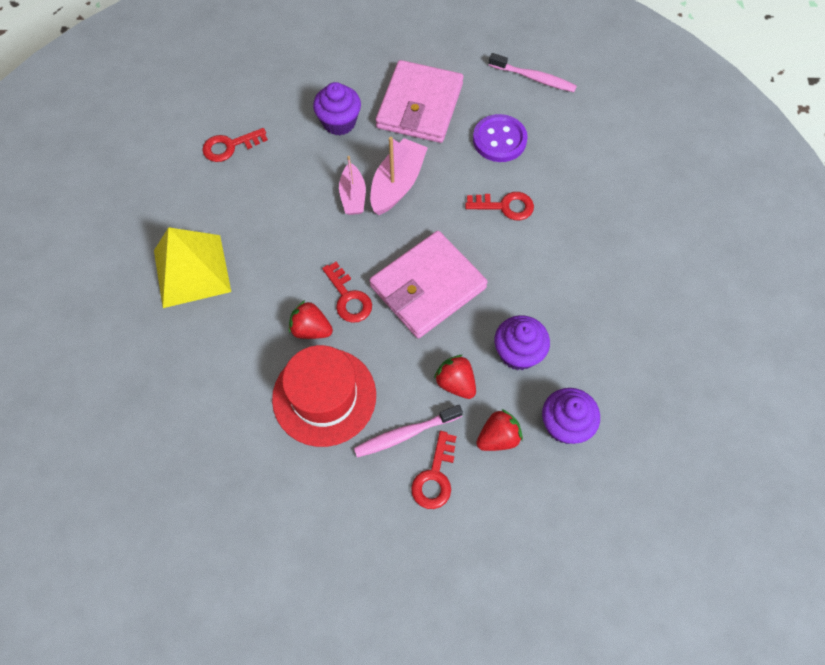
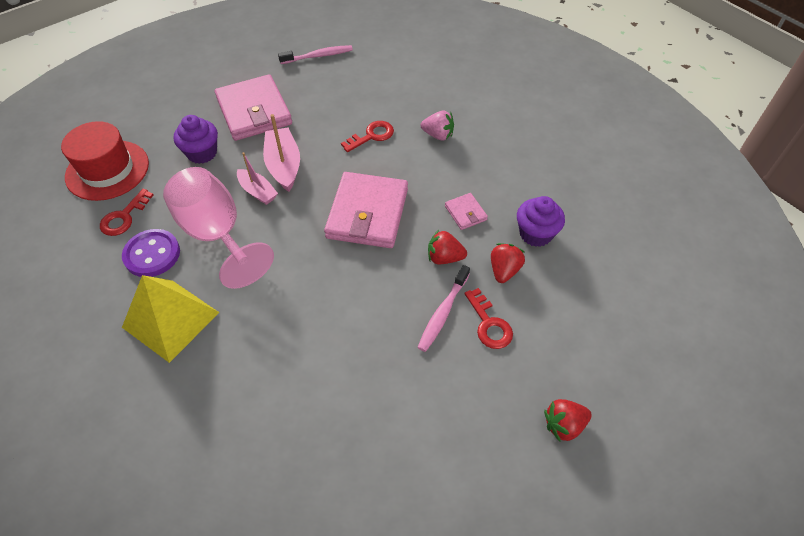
camera: 40 degrees left, 10 degrees down
red hat [272,345,376,447] -> red hat moved to [61,121,149,201]
red strawberry [289,300,333,339] -> red strawberry moved to [544,399,592,442]
red key [322,262,372,323] -> none
purple button [473,114,528,162] -> purple button moved to [122,229,180,277]
purple cupcake [494,315,550,370] -> pink wallet [445,193,488,230]
none -> pink goblet [163,167,274,289]
none -> pink strawberry [421,111,454,140]

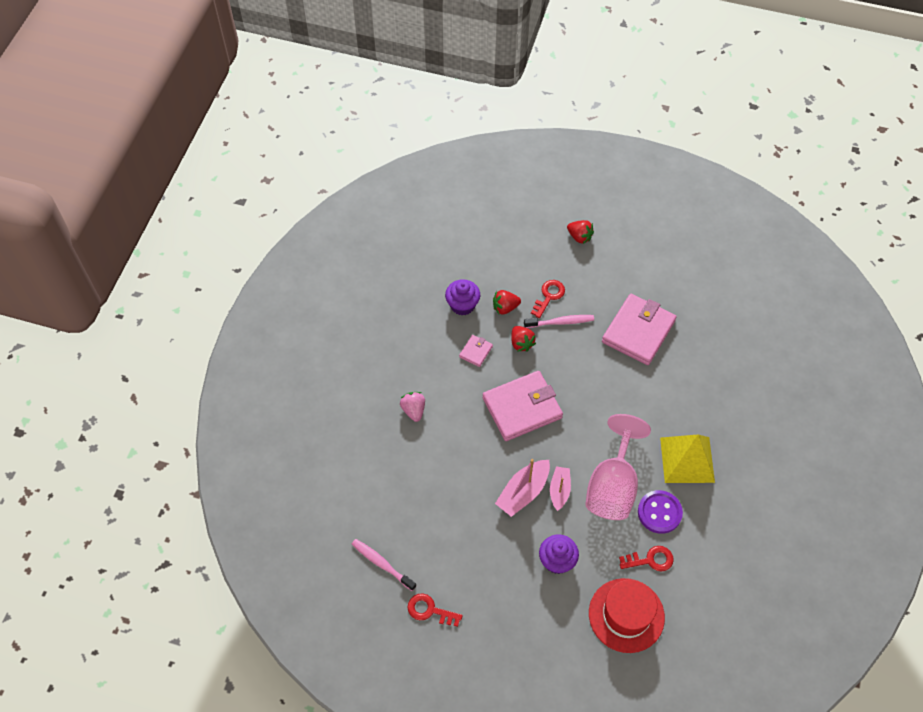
camera: 125 degrees left, 5 degrees up
pink wallet [215,74,292,141] -> pink wallet moved to [602,294,676,365]
red key [341,121,394,152] -> red key moved to [408,593,463,627]

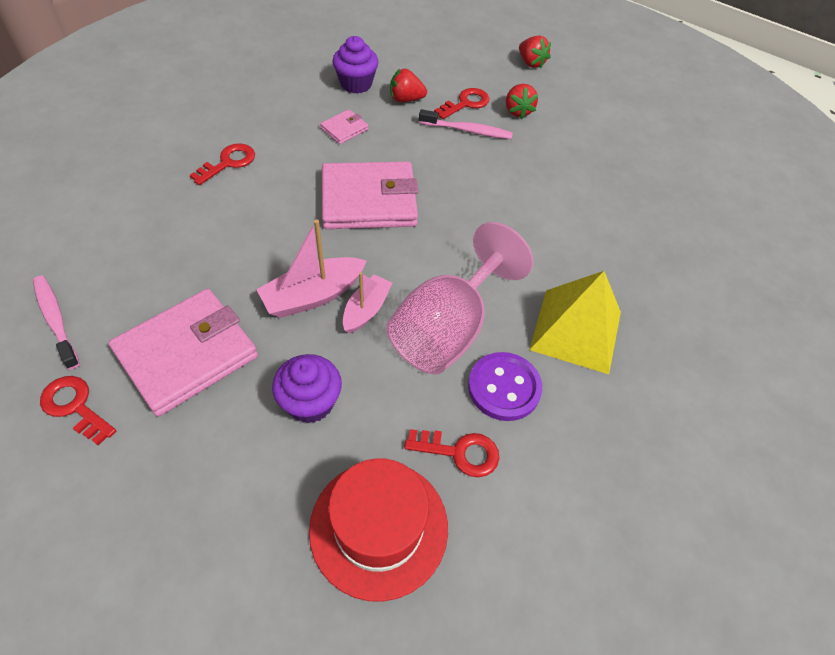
camera: 15 degrees right, 5 degrees down
pink strawberry [400,392,425,422] -> red key [190,143,255,185]
red strawberry [511,326,536,352] -> red strawberry moved to [506,84,538,119]
pink wallet [602,294,676,365] -> pink wallet moved to [109,289,258,417]

